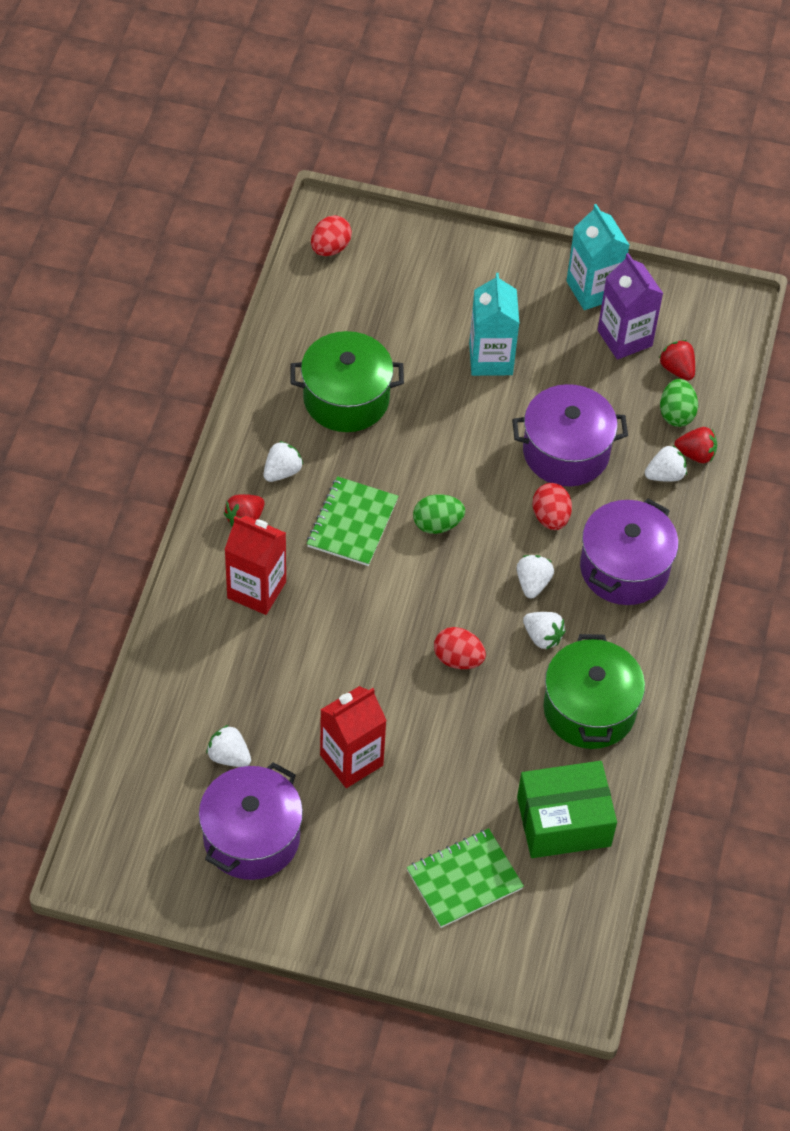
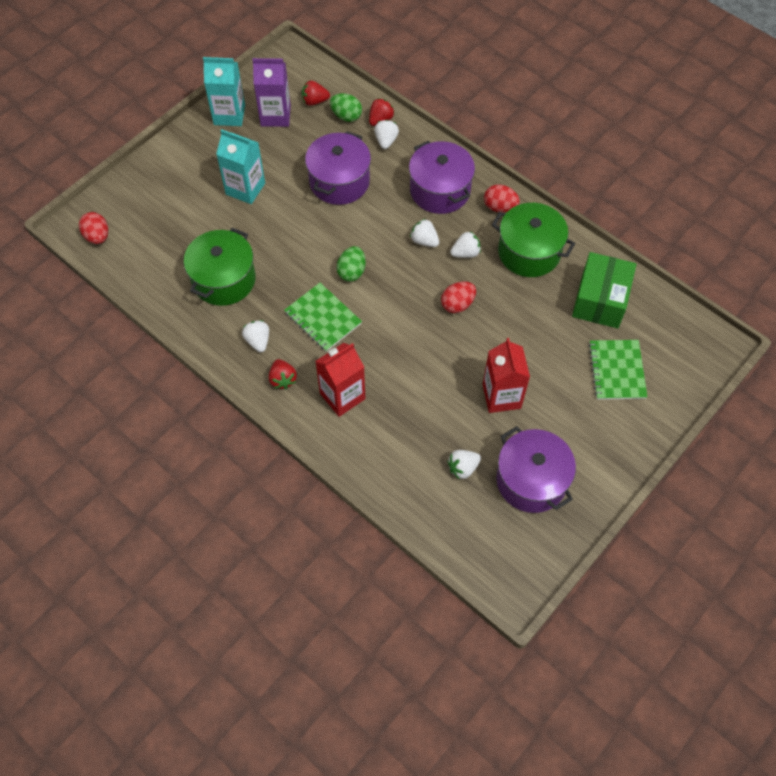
camera: 60 degrees left, 5 degrees up
red egg [532,483,572,530] -> red egg moved to [484,184,520,212]

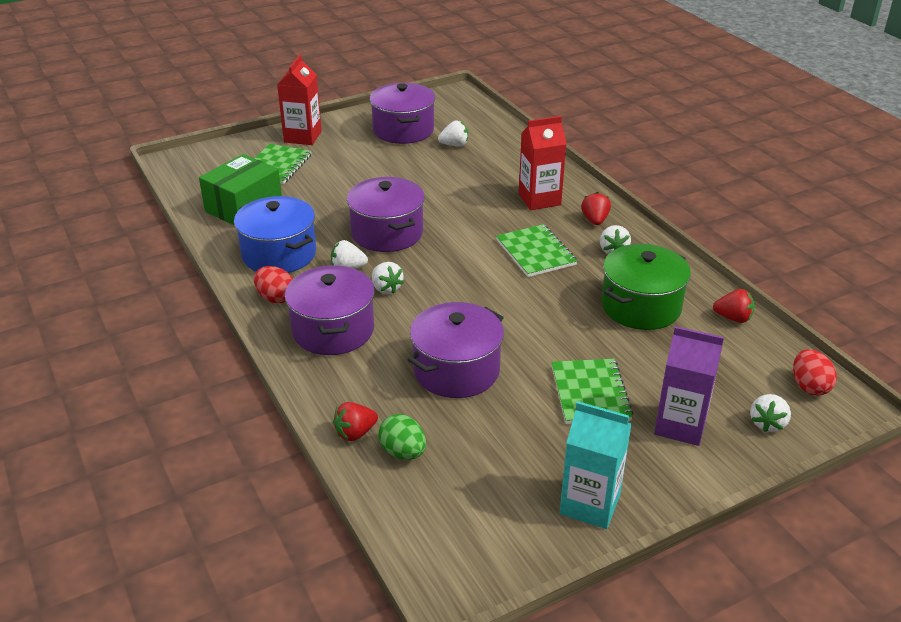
camera: 160 degrees left, 25 degrees down
turquoise carton [216,129,265,204] -> green notebook [551,359,633,424]
purple carton [252,58,291,127] -> purple carton moved to [654,326,724,446]
red strawberry [302,81,330,106] -> red strawberry moved to [713,289,754,323]
green egg [336,246,366,282] -> none
white strawberry [374,120,399,149] -> white strawberry moved to [750,394,791,432]
red egg [441,281,476,313] -> purple pot [347,177,425,252]
red carton [483,338,530,413] -> red carton moved to [277,55,322,145]
green pot [492,203,575,277] -> blue pot [234,196,316,273]

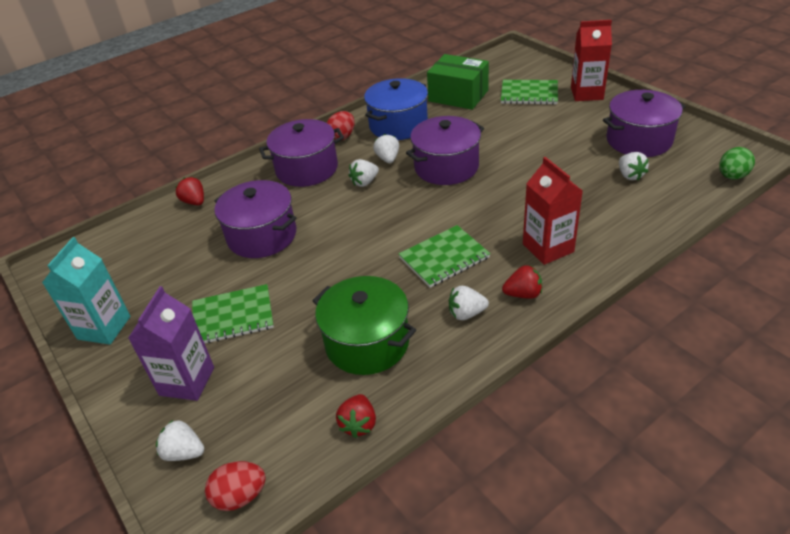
camera: 85 degrees right, 5 degrees up
green egg [378,414,426,460] -> green egg moved to [719,147,755,180]

